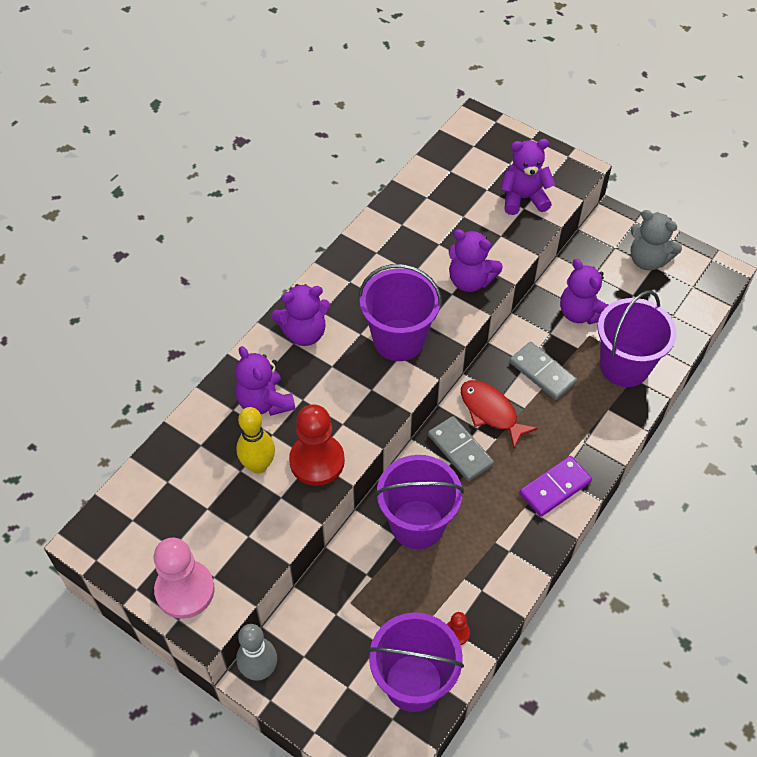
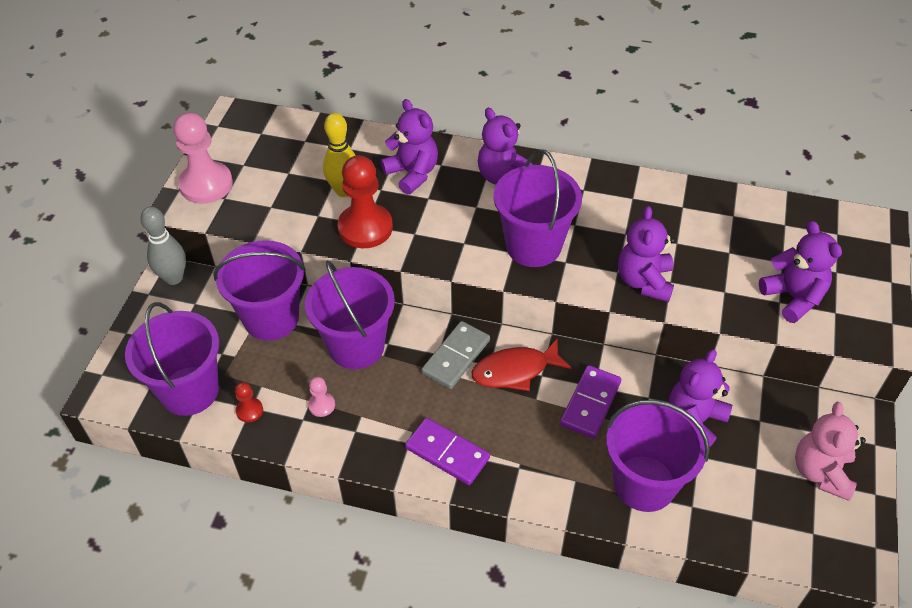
camera: 70 degrees right, 5 degrees down
purple teddy bear [235,346,295,416] -> purple teddy bear turned 105 degrees clockwise [381,99,438,195]
red fish [461,380,538,448] -> red fish turned 135 degrees counterclockwise [472,339,571,391]
grey domino [510,342,577,400] -> purple domino [560,365,621,439]
grey teddy bear [631,210,682,270] -> pink teddy bear [795,402,866,501]
none -> purple bucket [213,240,306,341]
none -> pink pawn [308,377,335,417]

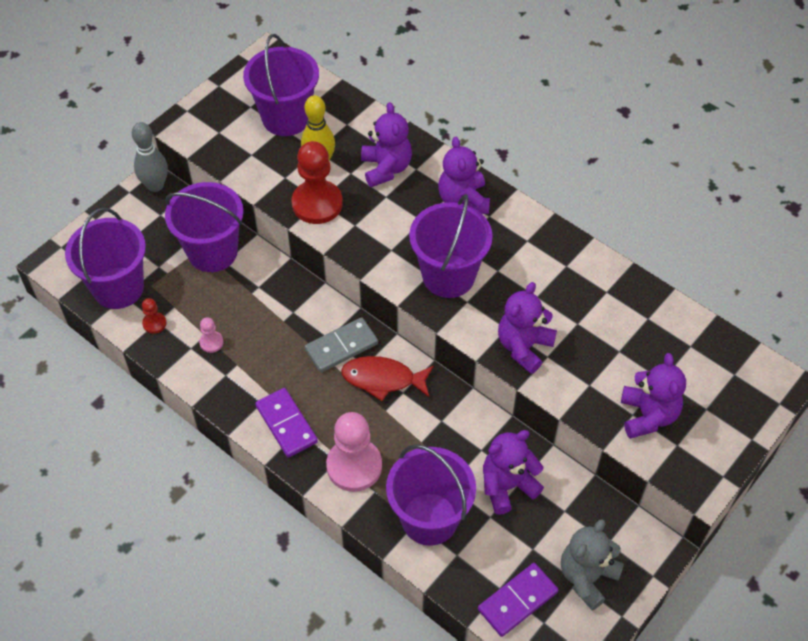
camera: 25 degrees right, 5 degrees up
pink pawn [173,112,233,204] -> pink pawn moved to [326,412,382,492]
purple bucket [305,260,395,369] -> purple bucket moved to [243,34,319,136]
purple domino [560,365,621,439] -> purple domino moved to [478,563,558,637]
pink teddy bear [795,402,866,501] -> grey teddy bear [561,519,624,611]

